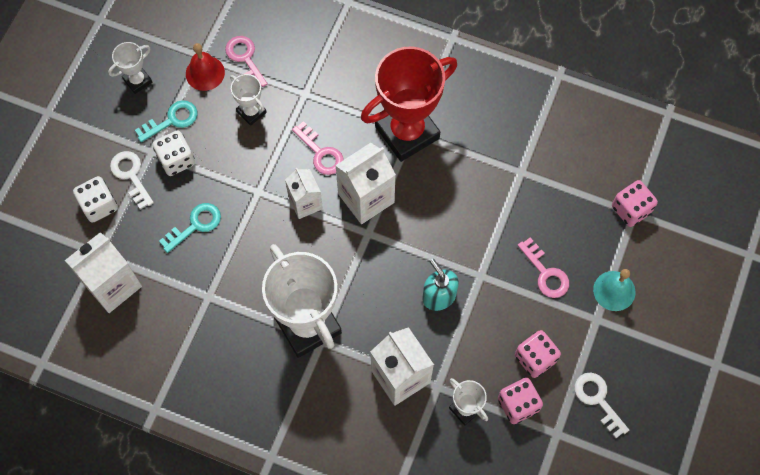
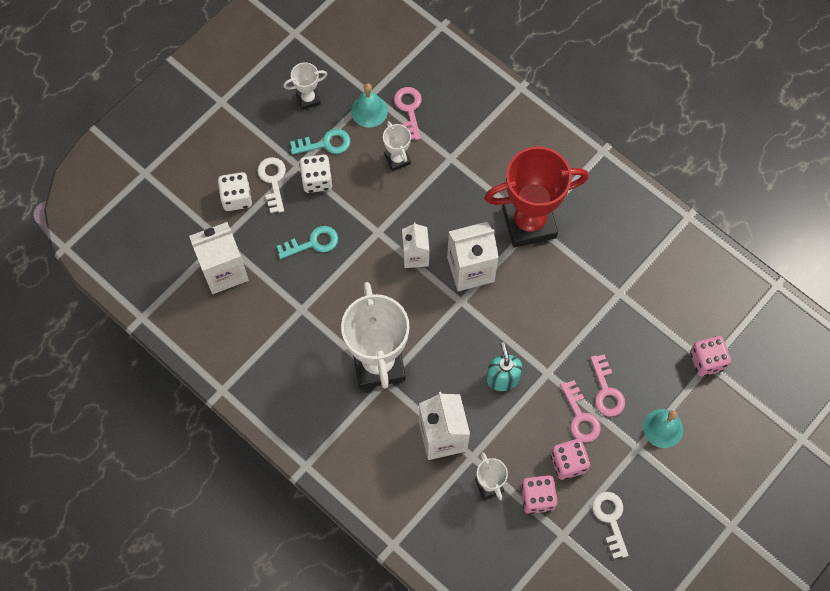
camera: 20 degrees right, 0 degrees up
red bell [186,43,225,91] -> turquoise bell [351,83,388,128]
pink key [292,121,344,175] -> pink key moved to [561,380,601,442]

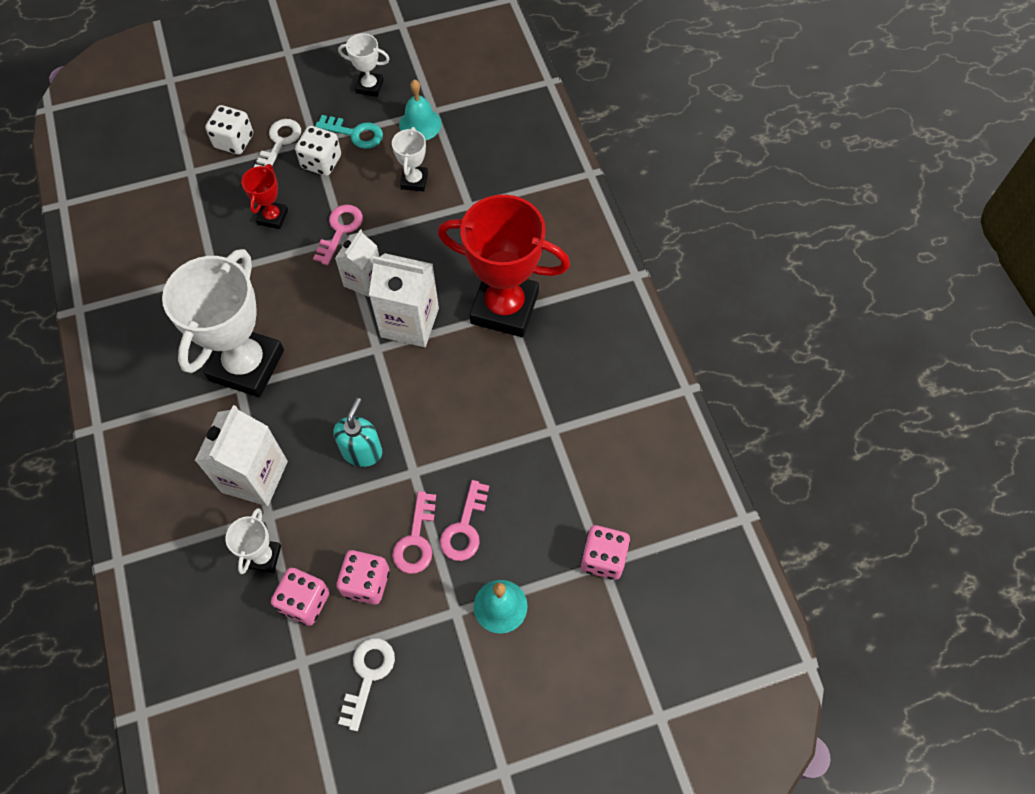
camera: 30 degrees right, 5 degrees down
white carton [189,222,249,294] -> none
turquoise key [277,226,338,259] -> red trophy [241,164,288,229]
pink key [394,87,422,140] -> pink key moved to [313,205,363,265]

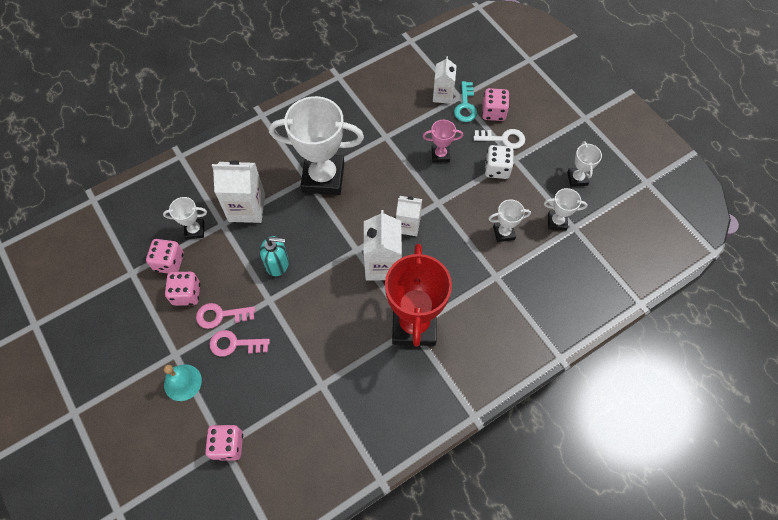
camera: 75 degrees right, 0 degrees up
white dice [205,105,253,155] -> pink dice [482,88,509,121]
red trophy [241,164,288,229] -> pink trophy [423,120,463,163]
pink key [313,205,363,265] -> none
turquoise key [315,115,383,149] -> turquoise key moved to [454,81,477,122]
white key [338,638,395,731] -> none
turquoise bell [399,80,441,140] -> white trophy [544,188,588,231]
none -> white carton [433,56,456,104]

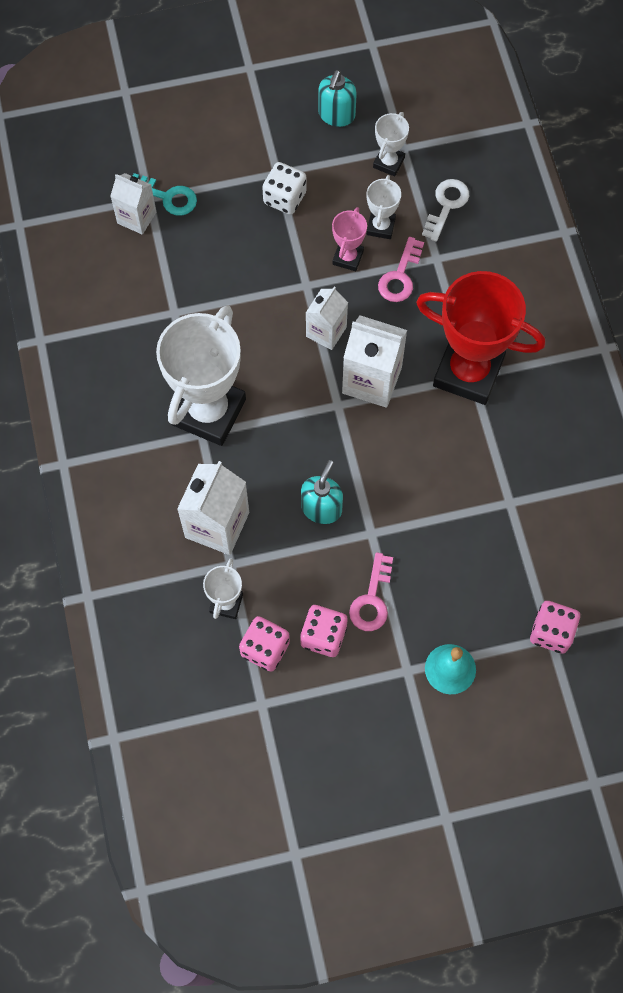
camera: 70 degrees left, 5 degrees up
pink key [210,330,270,357] -> pink key moved to [378,237,424,302]
pink trophy [423,120,463,163] -> pink trophy moved to [332,207,367,271]
white key [474,129,525,149] -> white key moved to [422,179,469,242]
pink dice [482,88,509,121] -> none
white trophy [567,141,602,187] -> turquoise soap dispenser [318,70,357,127]

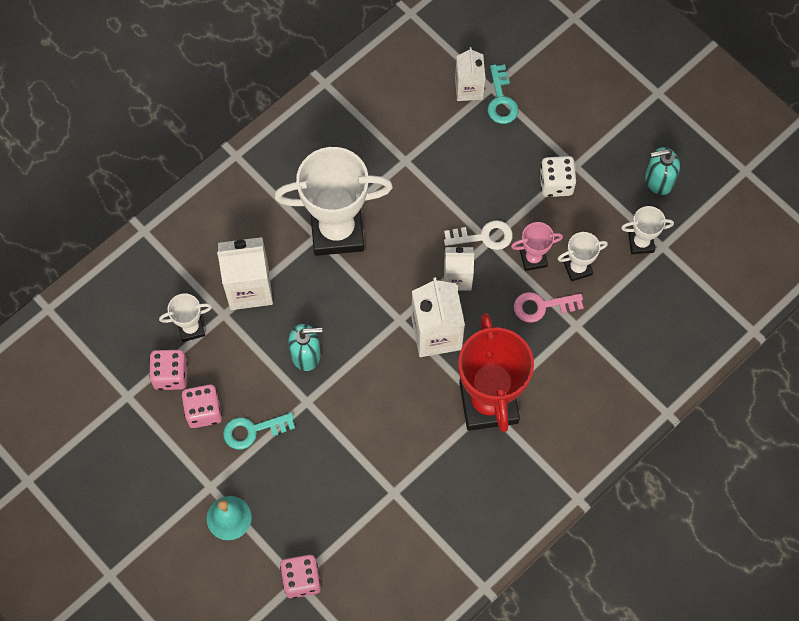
camera: 60 degrees right, 0 degrees up
pink key [349,552,393,631] -> turquoise key [223,413,295,449]
white key [422,179,469,242] -> white key moved to [444,220,513,250]

